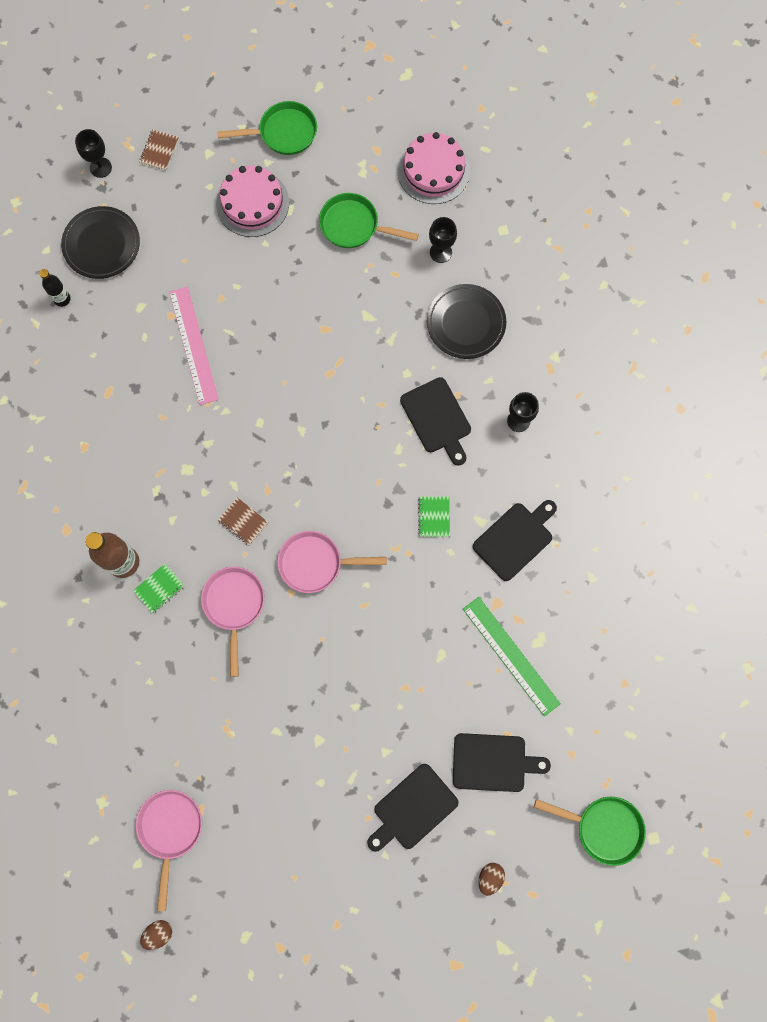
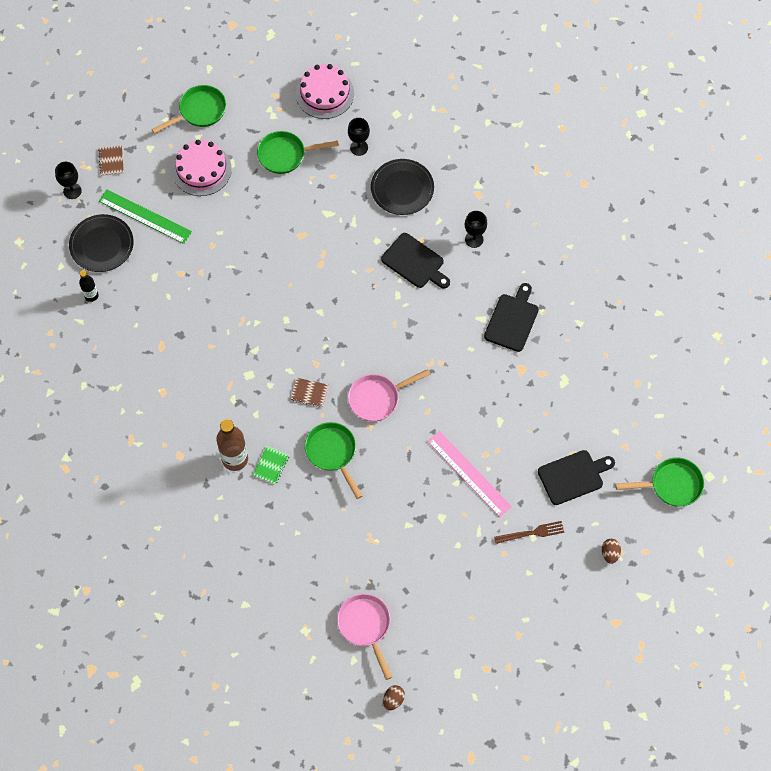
camera: 25 degrees left, 10 degrees down
pink ruler [169,287,219,405] -> pink ruler moved to [428,431,512,517]
pink pan [201,567,265,677] -> green pan [305,422,362,499]
black cutting board [367,764,459,852] -> brown fork [494,521,564,544]
green notebook [418,496,450,537] -> none
green ruler [463,597,561,717] -> green ruler moved to [99,190,192,244]

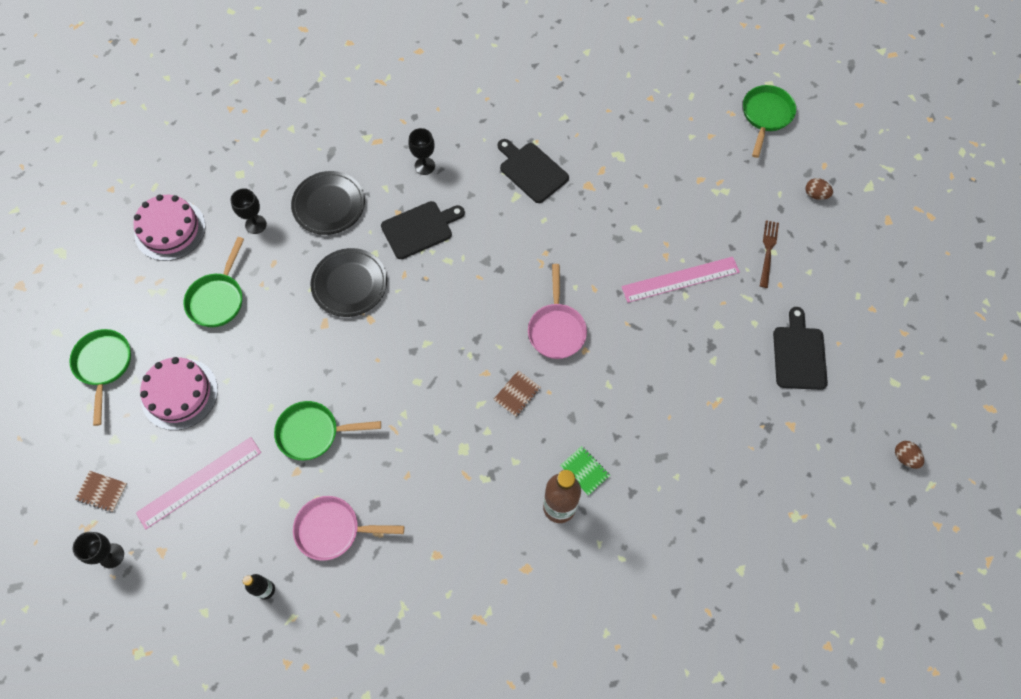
camera: 65 degrees left, 0 degrees up
black plate [69,214,134,272] -> black plate moved to [310,248,387,317]
green ruler [99,190,192,244] -> pink ruler [136,437,261,529]
green pan [305,422,362,499] -> green pan moved to [274,401,381,460]
pink pan [337,594,392,680] -> pink pan moved to [293,496,404,561]
black cutting board [538,450,615,505] -> black cutting board moved to [773,307,828,390]

